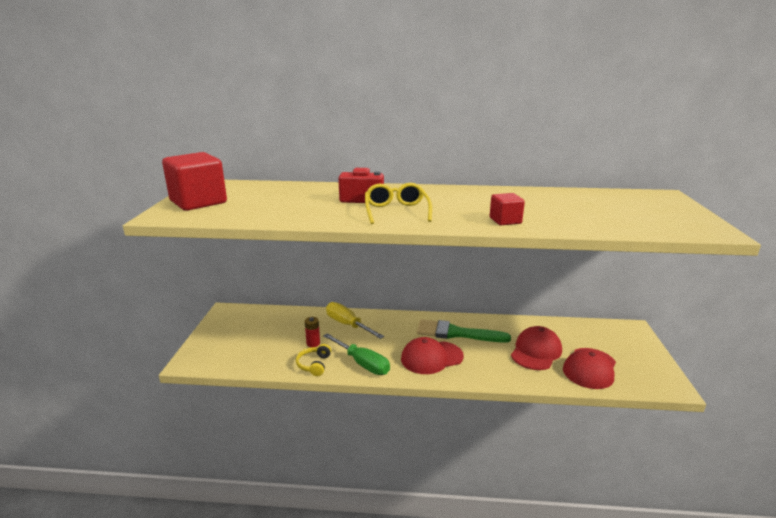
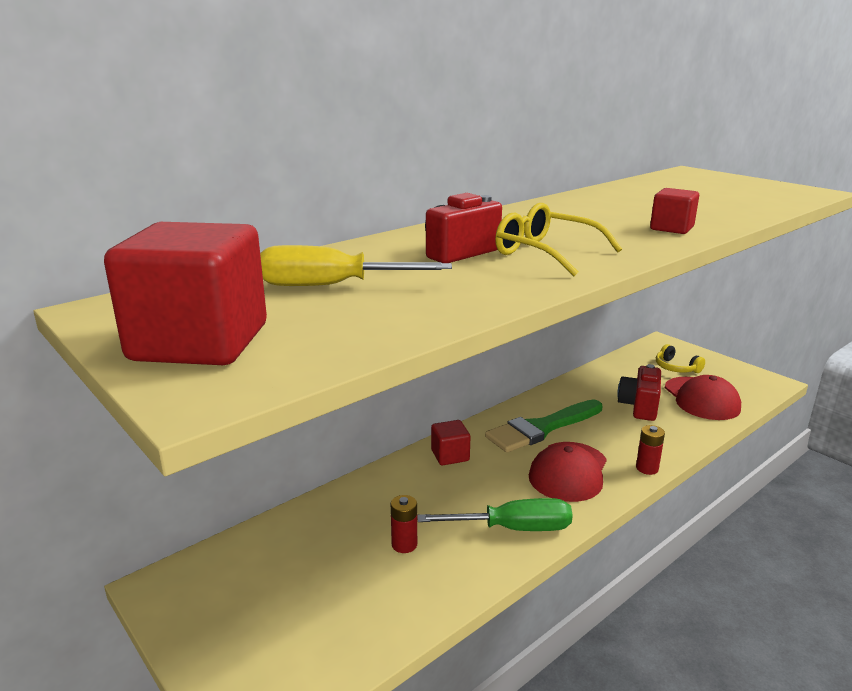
camera: 45 degrees left, 0 degrees up
yellow headphones [296,344,331,376] -> yellow headphones moved to [656,344,705,373]
yellow screwdriver [326,302,384,339] -> yellow screwdriver moved to [260,245,452,286]
red cap [511,326,562,370] -> red camera [617,364,661,421]
none -> red cube [431,420,470,465]
none -> red battery [636,425,665,475]

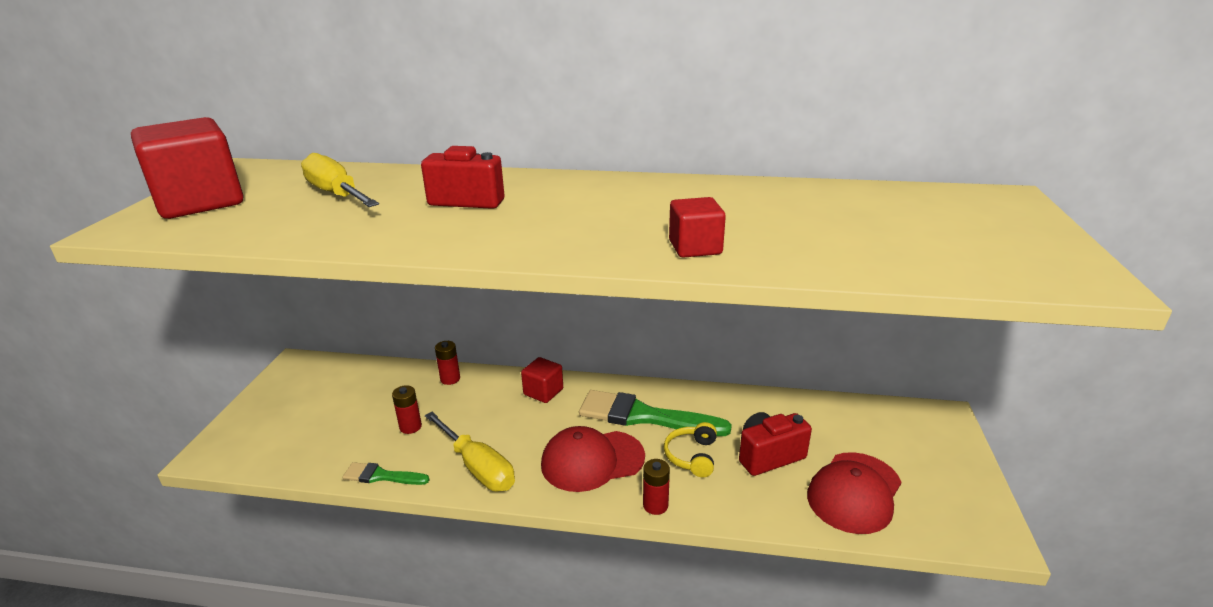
camera: 50 degrees right, 5 degrees up
green screwdriver [417,498,573,531] -> yellow screwdriver [425,412,515,492]
yellow glasses [495,203,622,276] -> none
yellow headphones [656,344,705,373] -> yellow headphones moved to [664,422,717,477]
none -> green brush [343,462,429,485]
none -> red battery [435,341,460,385]

